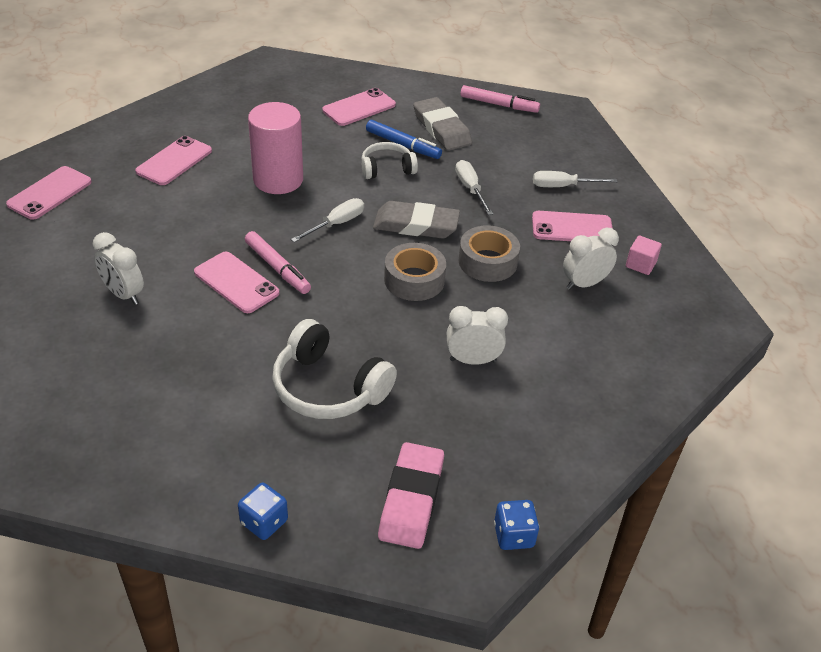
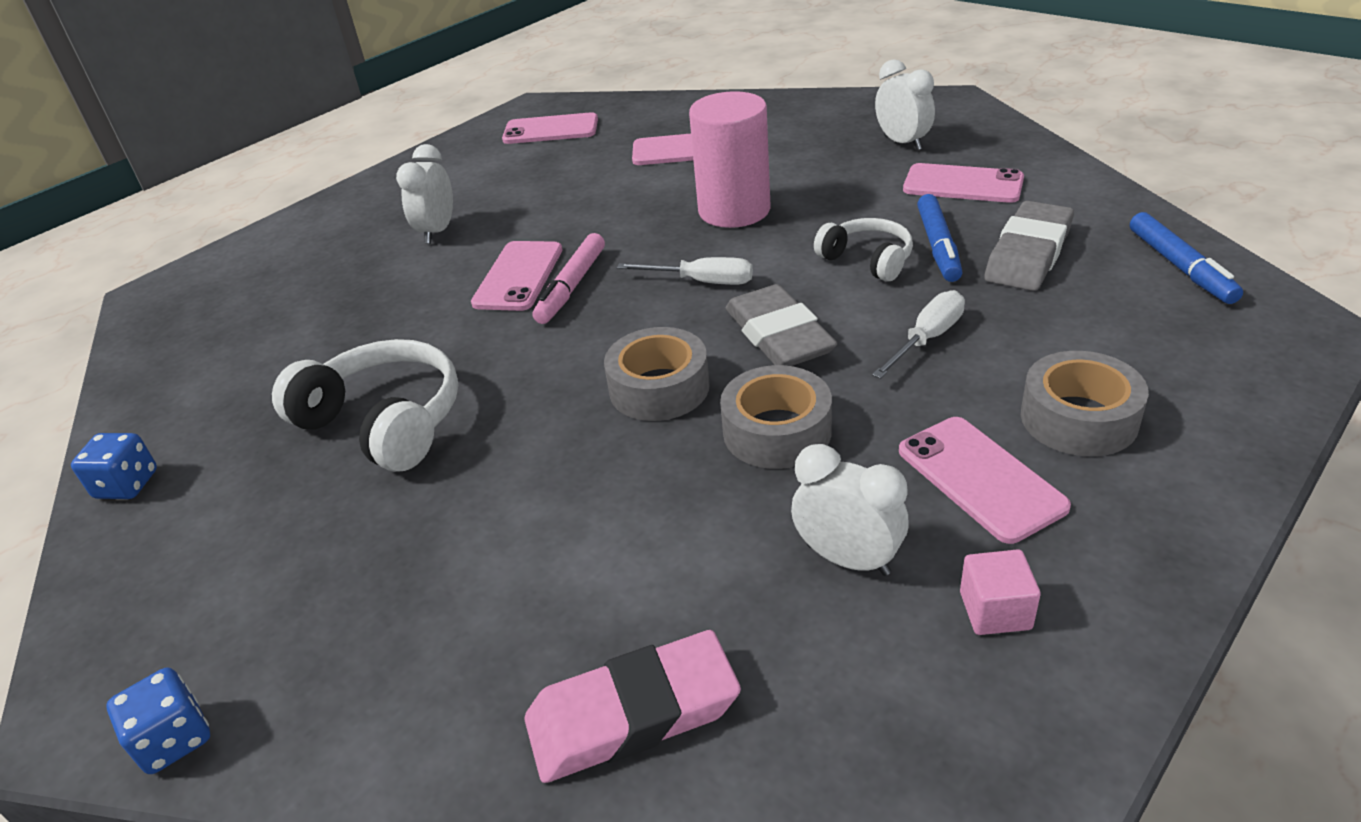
camera: 65 degrees right, 5 degrees down
white headphones [272,319,397,419] -> white headphones turned 120 degrees clockwise [272,339,458,472]
pink eraser [378,442,444,549] -> pink eraser moved to [524,630,741,783]
white clock [447,306,508,365] -> white clock moved to [875,59,935,150]
pink marker [460,85,540,113] -> blue marker [1130,212,1243,304]
white screwdriver [533,171,617,187] -> grey tape [1021,351,1149,456]

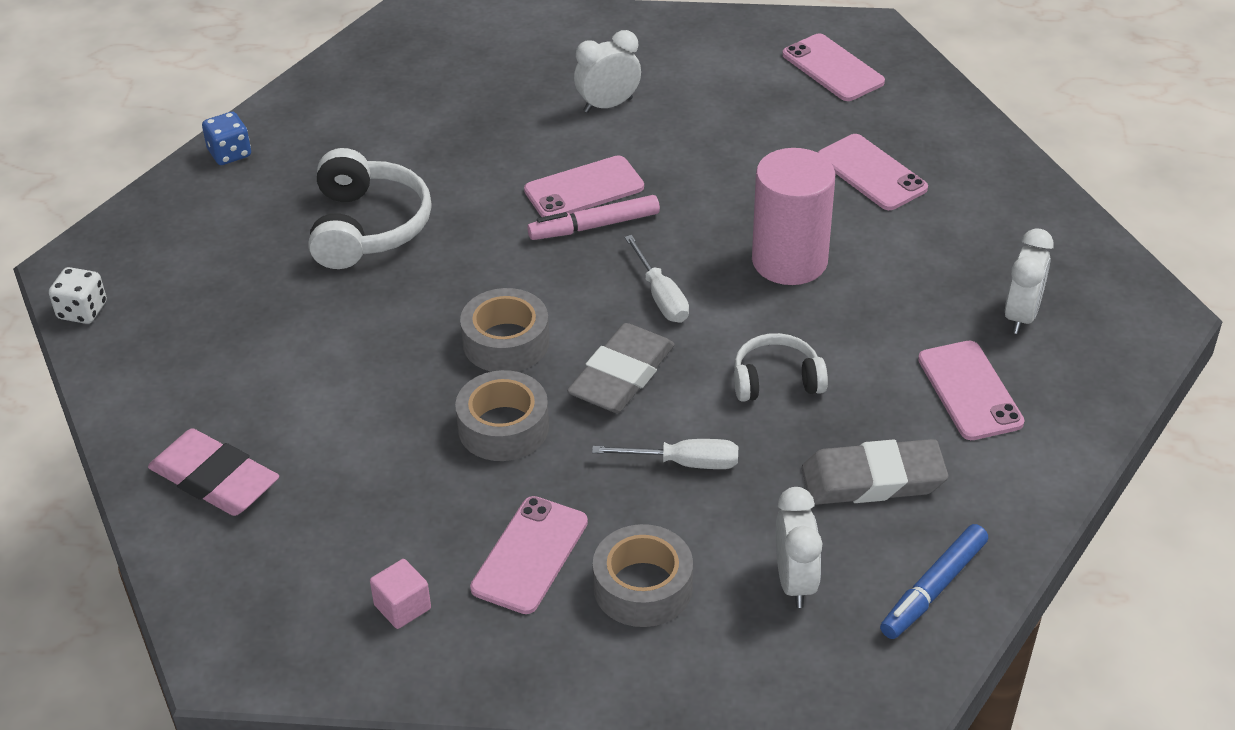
camera: 50 degrees right, 5 degrees up
blue dice [106,667,210,774] -> white dice [49,267,107,324]
white clock [791,444,909,576] -> white clock moved to [776,487,823,608]
white headphones [814,218,913,282] -> white headphones turned 105 degrees counterclockwise [734,333,828,402]
blue marker [917,194,962,282] -> none

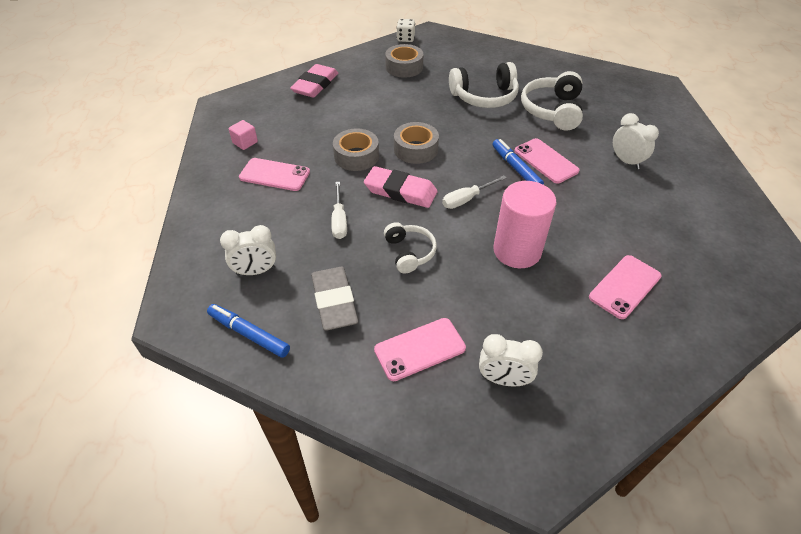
camera: 80 degrees right, 5 degrees up
blue dice [202,112,251,165] -> none
pink marker [527,195,660,240] -> blue marker [492,139,544,185]
grey eraser [567,323,675,413] -> pink eraser [364,166,437,208]
grey tape [593,524,693,627] -> grey tape moved to [385,44,423,78]
pink phone [782,34,885,101] -> none
none -> white headphones [521,71,583,130]

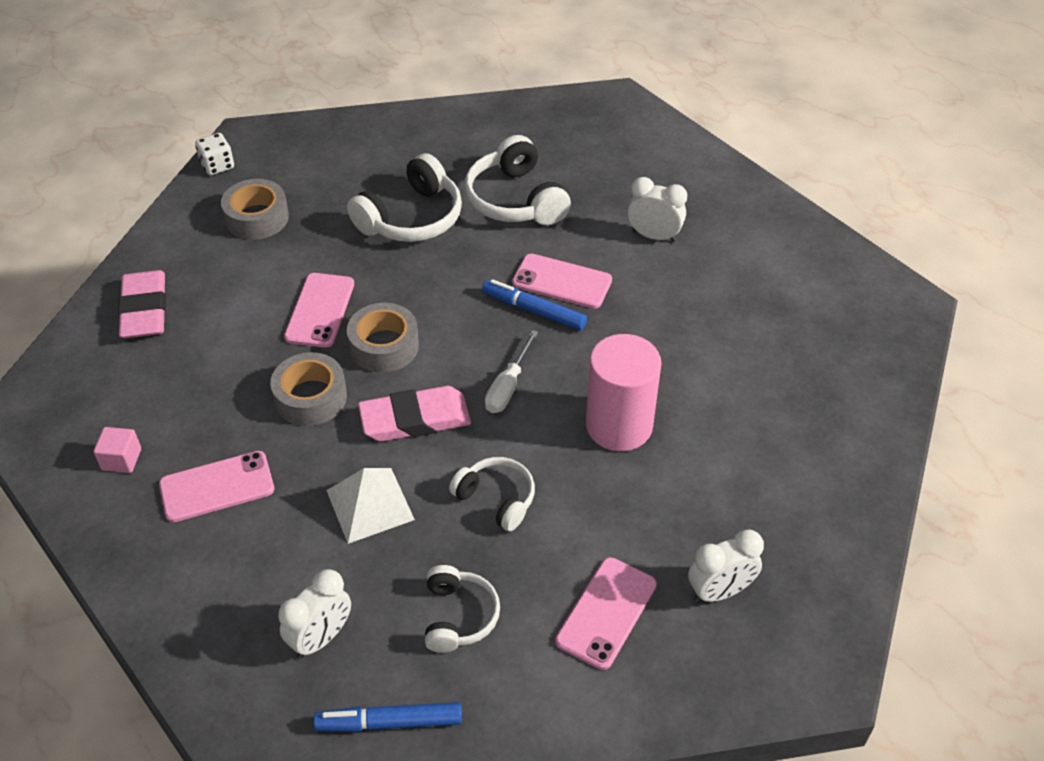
camera: 35 degrees left, 0 degrees up
grey eraser [311,267,358,331] -> white headphones [425,565,500,653]
white screwdriver [331,182,347,239] -> white pyramid [326,468,415,544]
pink phone [589,255,661,319] -> pink phone moved to [284,273,354,348]

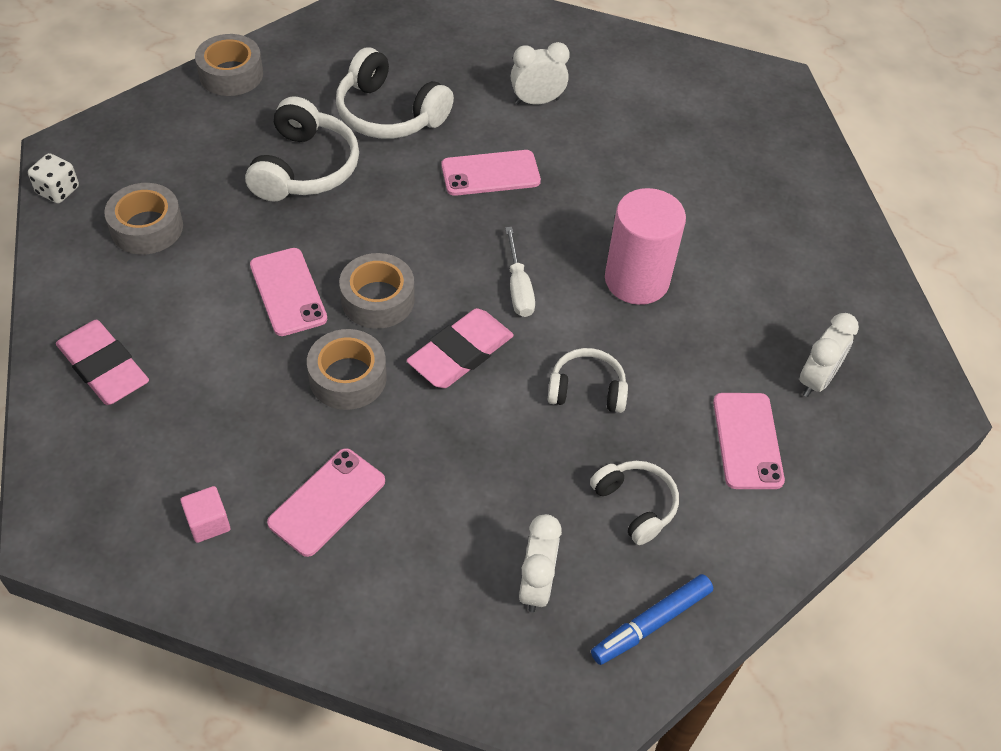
camera: 35 degrees left, 5 degrees up
white pyramid [326,468,415,544] -> none
blue marker [482,279,587,330] -> none
none -> grey tape [195,34,263,96]

